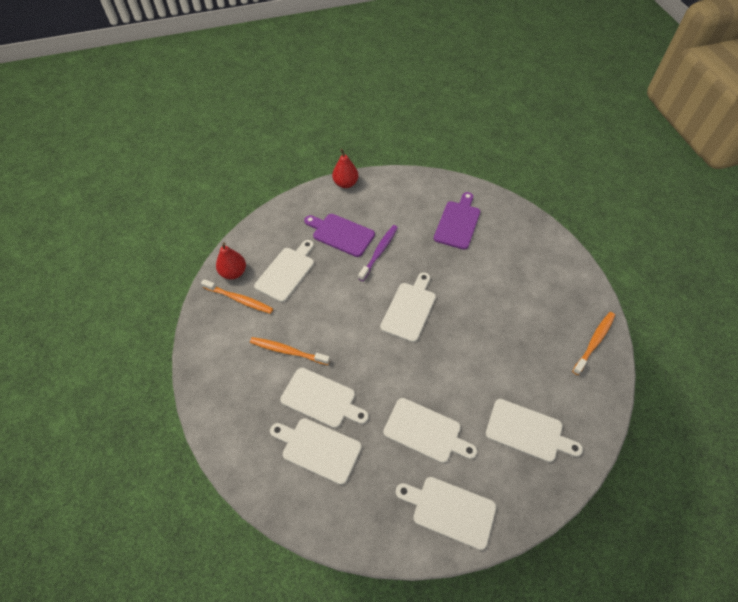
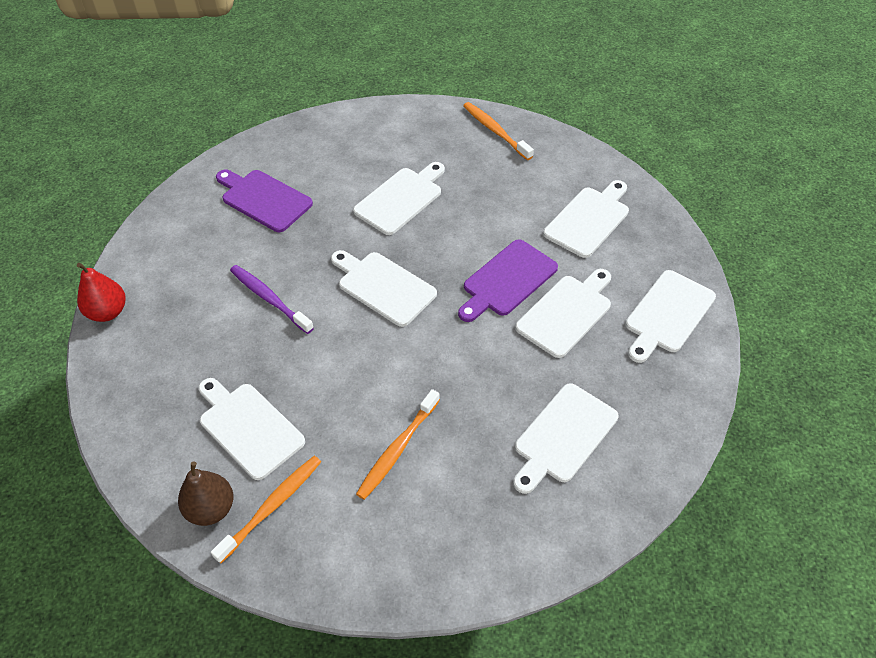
camera: 75 degrees left, 5 degrees down
red pear [216,242,246,279] -> brown pear [178,462,233,526]
white cutting board [280,368,369,428] -> white cutting board moved to [353,162,445,235]
purple cutting board [304,214,375,257] -> purple cutting board moved to [458,239,558,322]

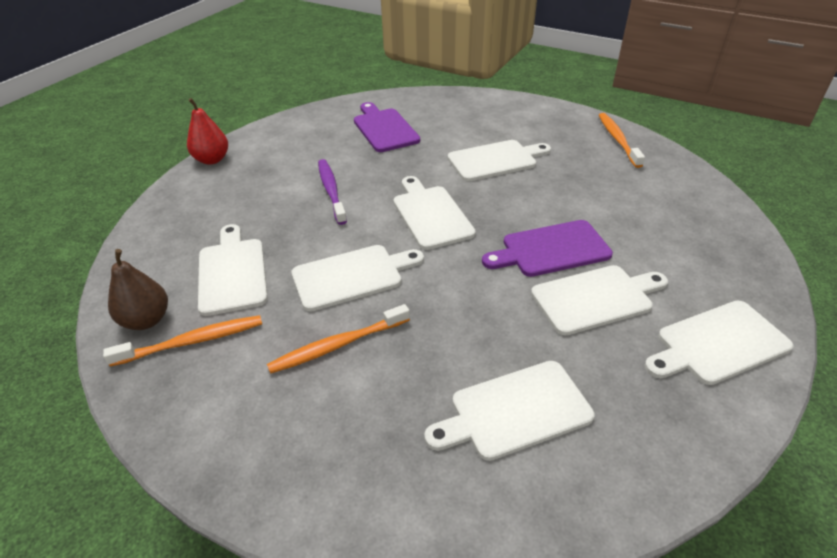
camera: 30 degrees right, 10 degrees down
white cutting board [543,180,629,258] -> white cutting board moved to [291,245,424,312]

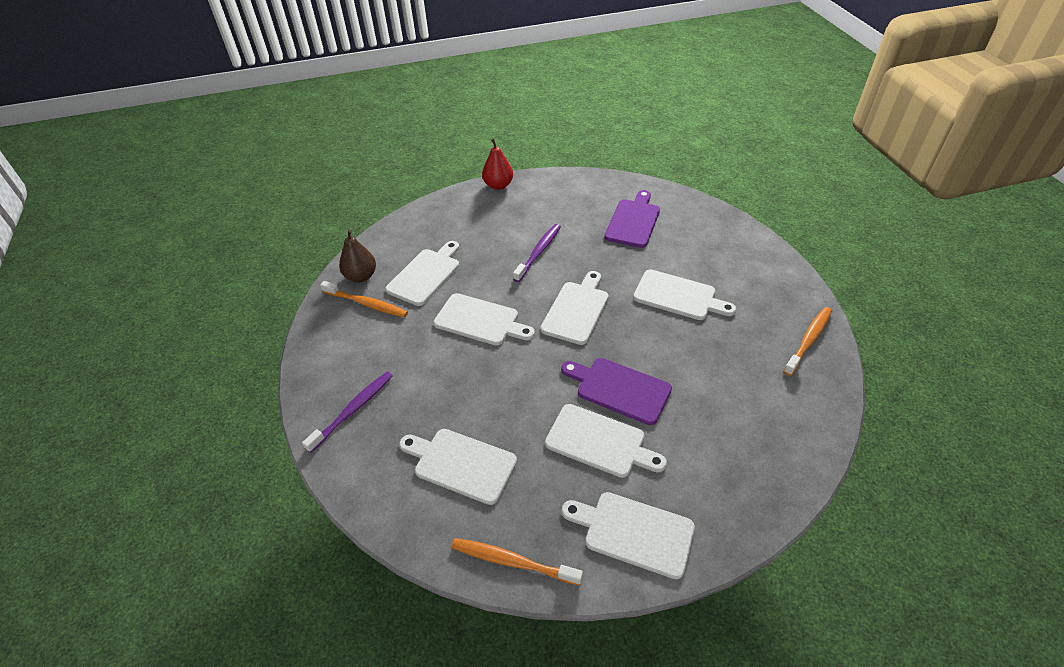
camera: 45 degrees right, 5 degrees up
orange toothbrush [267,304,410,374] -> orange toothbrush moved to [451,538,583,586]
none -> purple toothbrush [302,371,393,453]

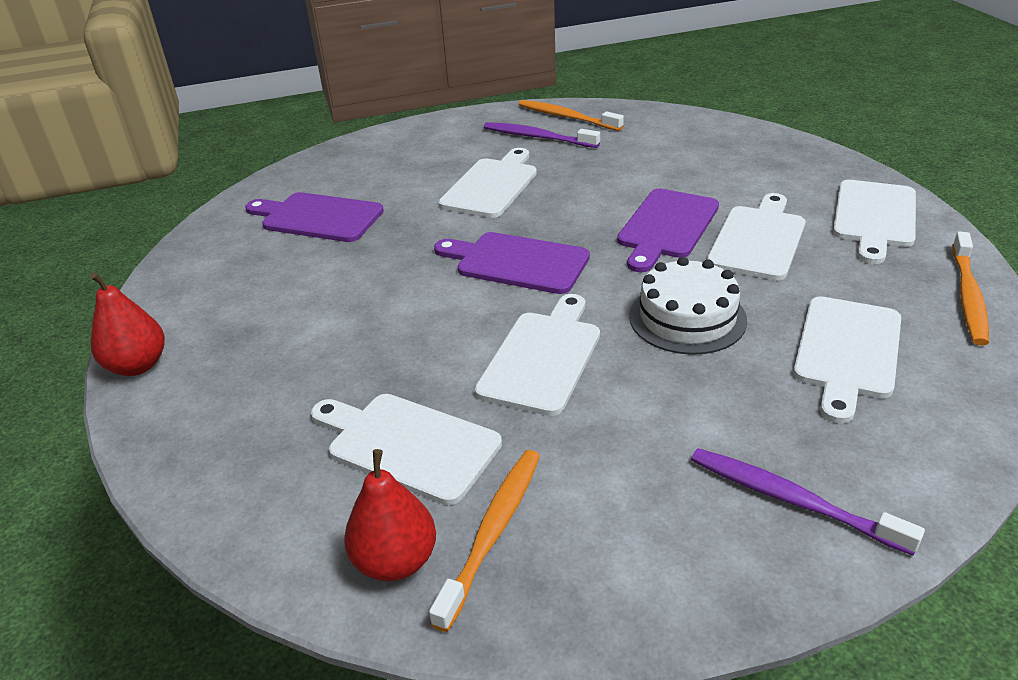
camera: 90 degrees left, 10 degrees down
brown pear [339,230,376,282] -> red pear [344,449,436,581]
purple toothbrush [513,224,561,282] -> purple toothbrush moved to [484,122,600,148]
white cutting board [540,271,609,345] -> purple cutting board [434,232,590,294]
none -> white cake [629,257,747,355]

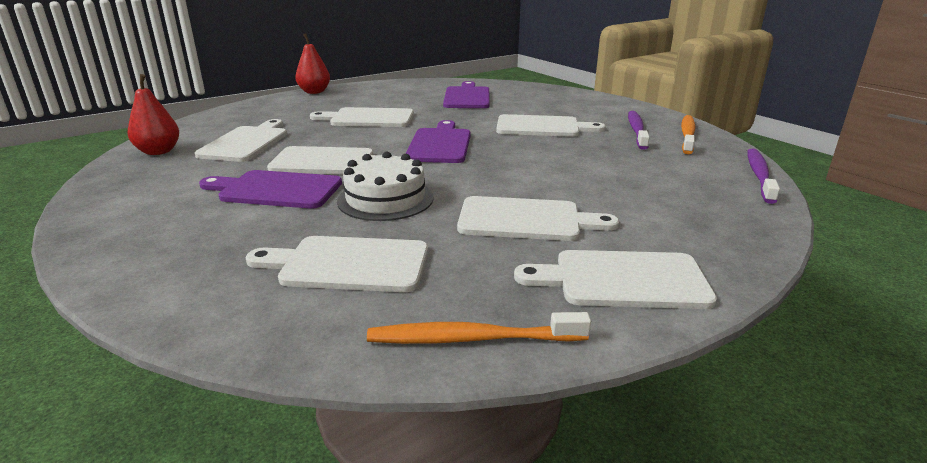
camera: 70 degrees right, 10 degrees down
orange toothbrush [429,450,540,632] -> none
purple cutting board [617,189,719,272] -> purple cutting board moved to [199,170,342,209]
purple toothbrush [691,448,925,556] -> purple toothbrush moved to [748,149,780,204]
none -> white cutting board [310,107,414,127]

